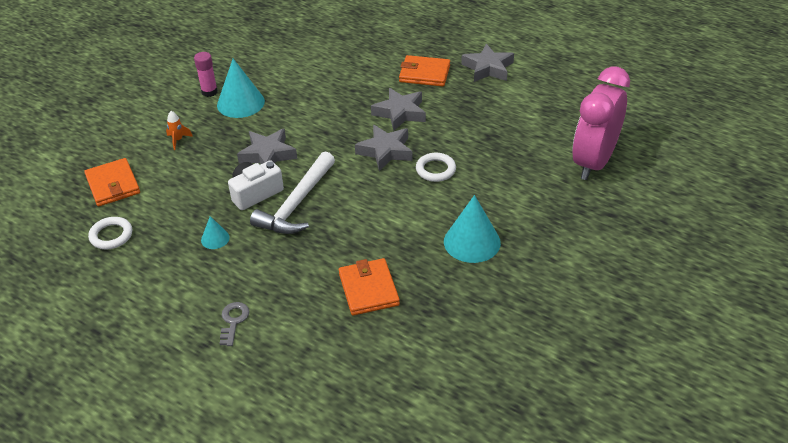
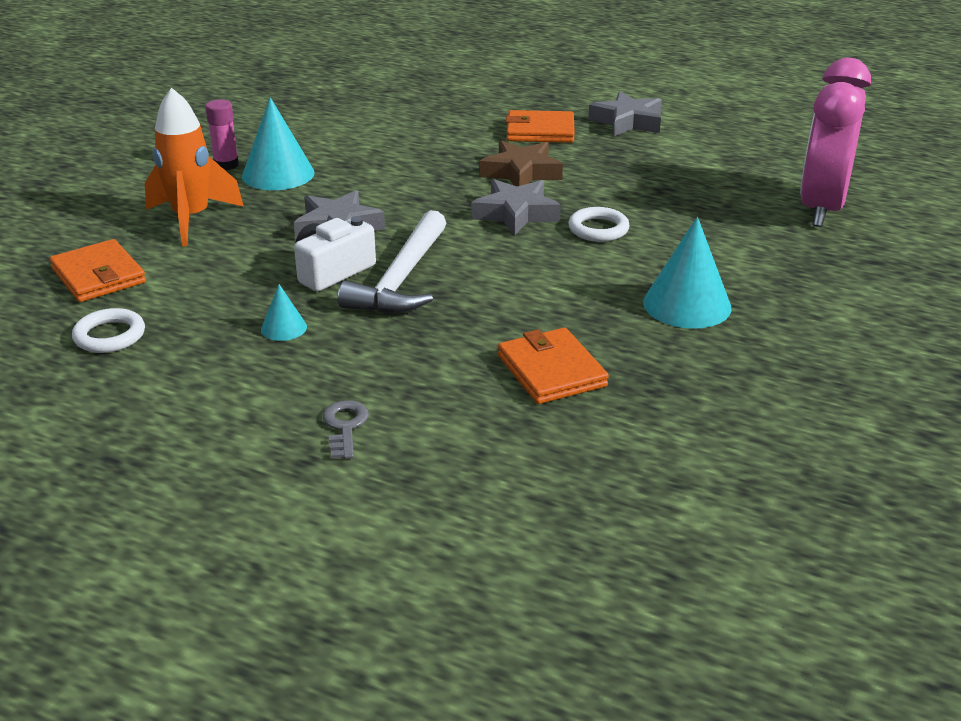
camera: 10 degrees left, 10 degrees down
orange rocket [166,111,193,150] -> orange rocket [145,88,244,246], size x2.37
grey star [371,88,426,130] -> brown star [480,140,563,186]

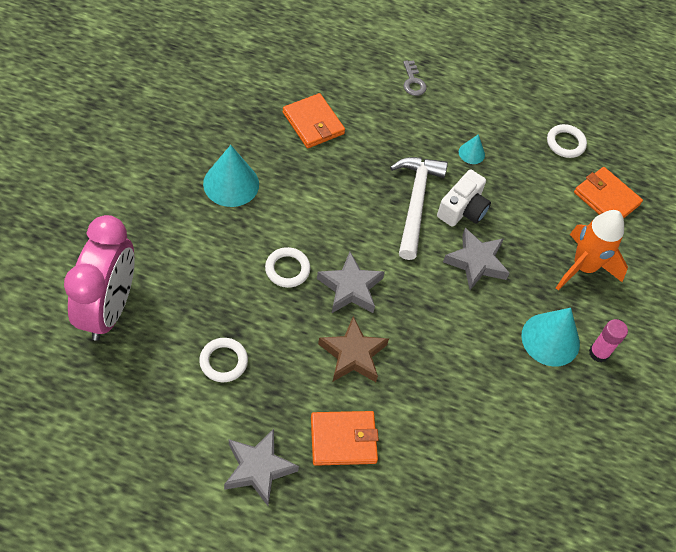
camera: 165 degrees right, 25 degrees up
none -> white ring [199,338,248,382]

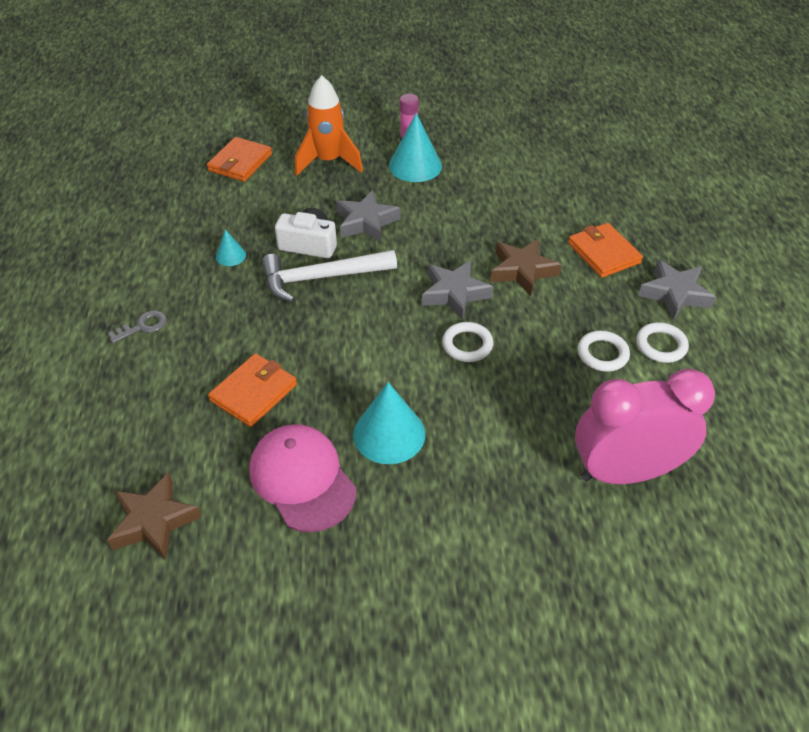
camera: 105 degrees left, 10 degrees down
white ring [547,124,587,158] -> white ring moved to [636,322,689,363]
none -> brown star [107,472,202,560]
none -> pink cap [249,424,357,532]

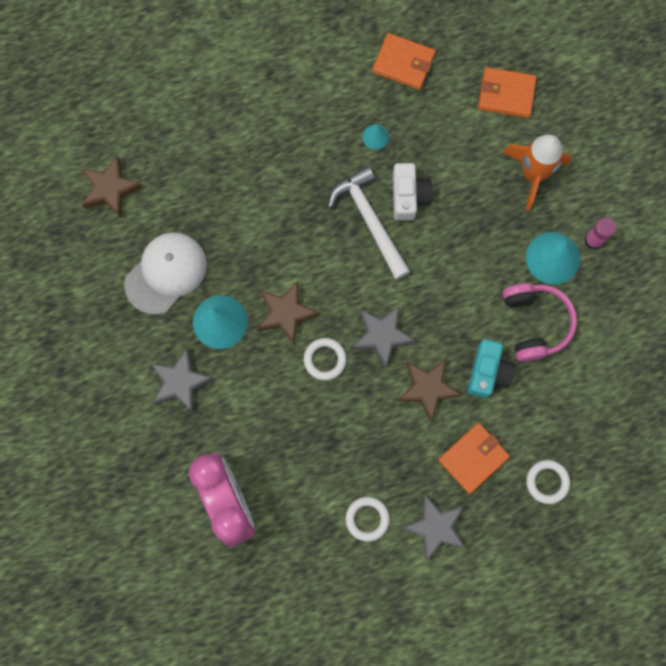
camera: 75 degrees right, 30 degrees up
grey key [108,310,167,343] -> none
orange wallet [208,353,297,427] -> orange wallet moved to [372,33,435,90]
pink cap [249,424,357,532] -> white cap [124,232,207,315]
grey star [336,190,401,242] -> grey star moved to [151,349,214,412]
white ring [578,331,630,372] -> white ring moved to [526,460,570,504]
none -> brown star [257,281,319,344]
none -> turquoise camera [468,339,515,398]
none -> pink headphones [503,283,577,362]

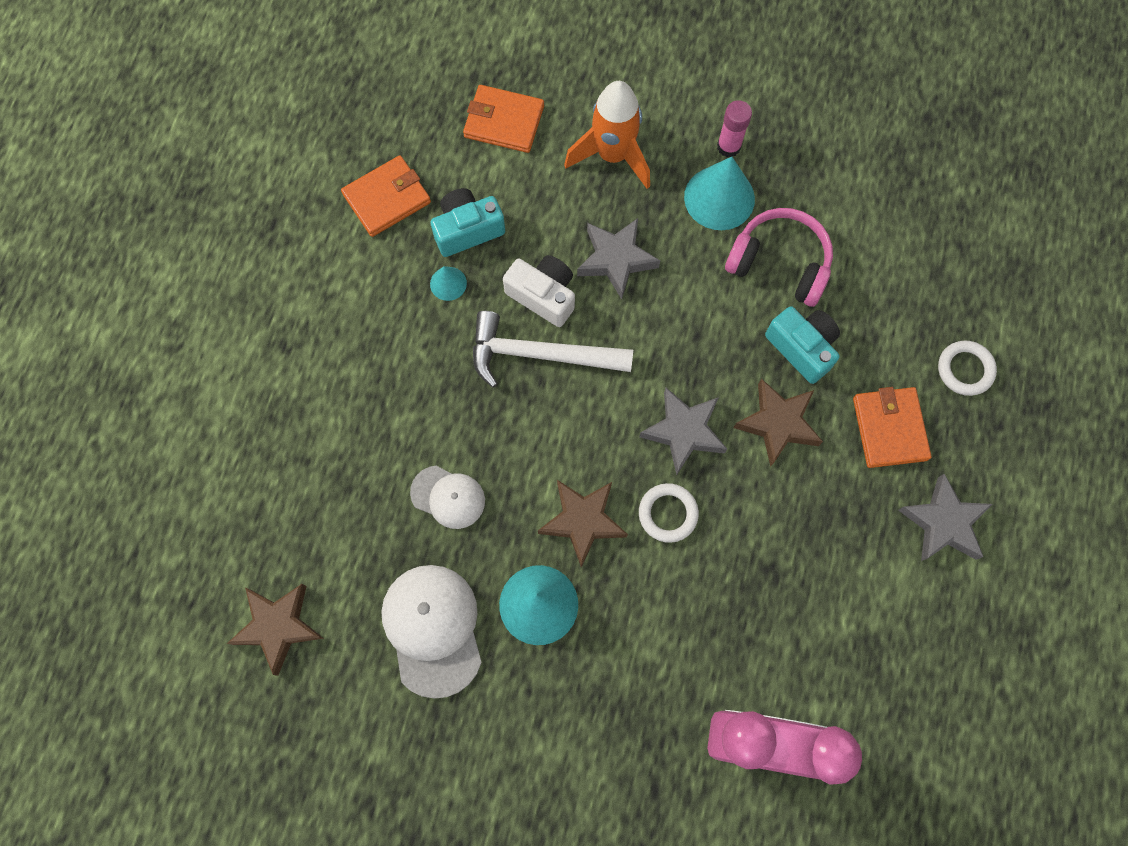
camera: 55 degrees left, 5 degrees down
grey star [151,349,214,412] -> grey star moved to [577,218,660,299]
white ring [345,497,390,542] -> none
orange wallet [478,67,537,118] -> orange wallet turned 60 degrees clockwise [463,85,544,153]
none -> white cap [410,466,485,529]
none -> turquoise camera [430,188,505,257]

